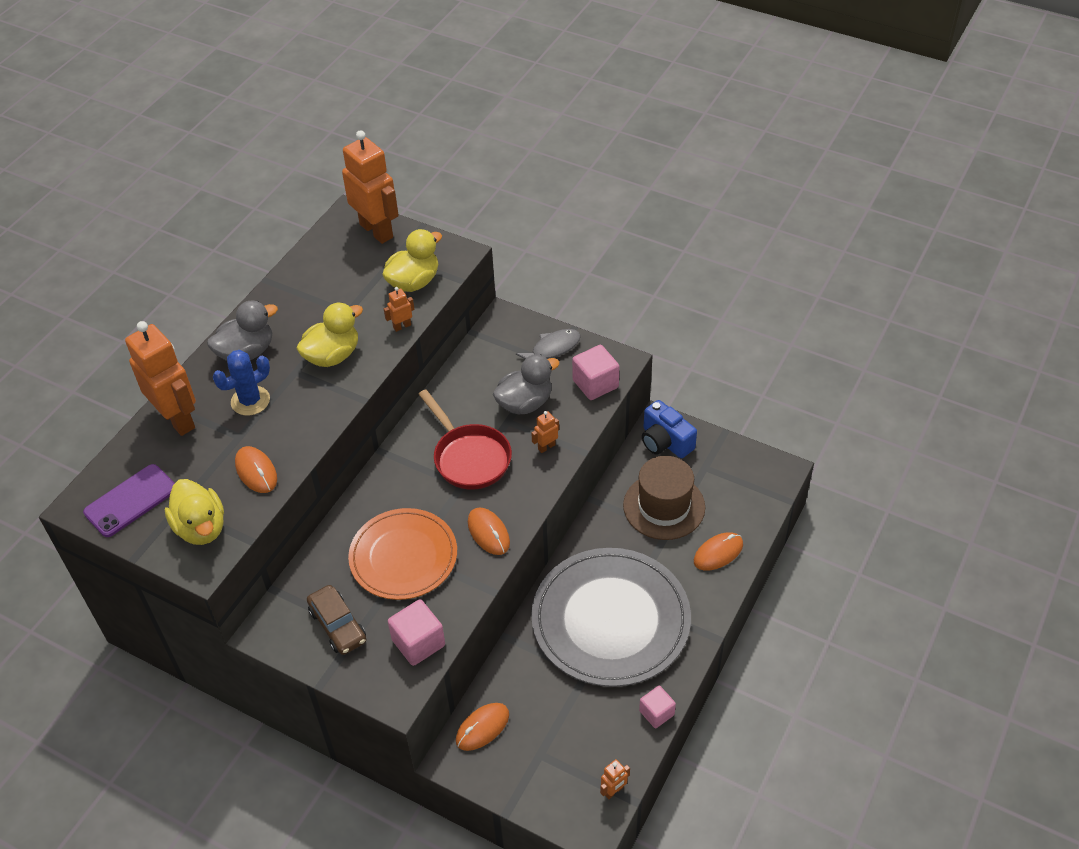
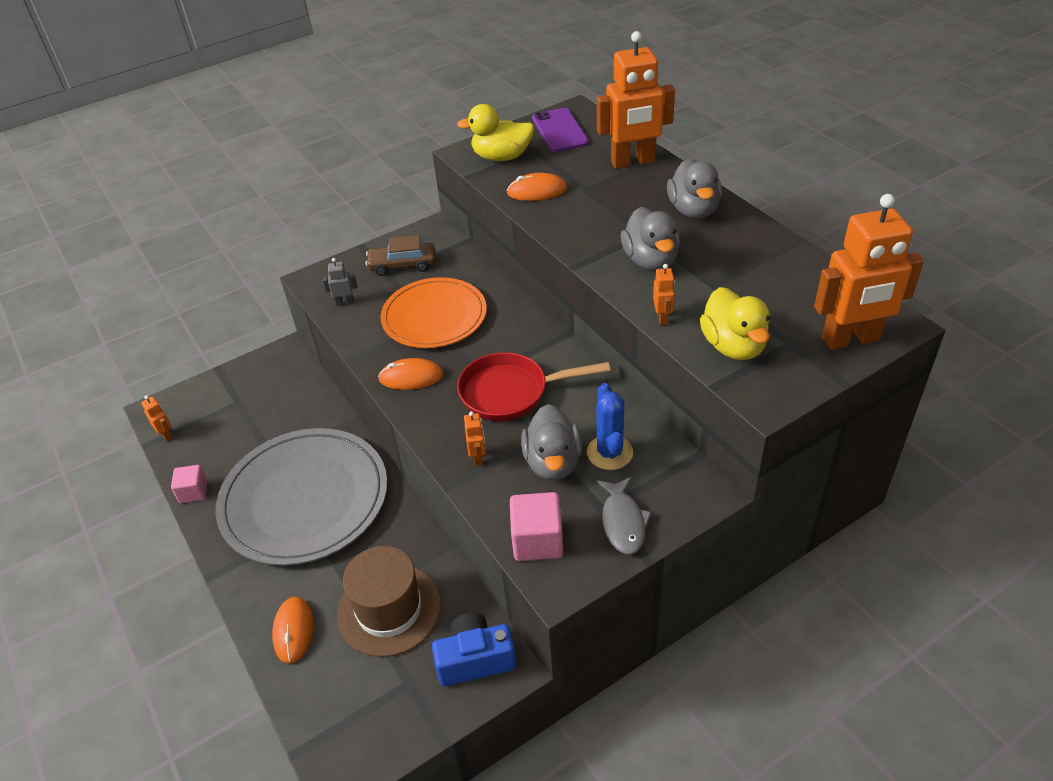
camera: 120 degrees right, 5 degrees down
blue cactus [213,350,270,416] -> blue cactus moved to [587,383,633,470]
yellow duck [296,302,363,367] -> grey duck [621,207,680,271]
pink cube [388,599,445,666] -> grey robot [323,258,357,306]
orange mouse [456,703,509,751] -> none
orange robot [600,759,630,799] -> orange robot turned 150 degrees clockwise [141,395,173,441]

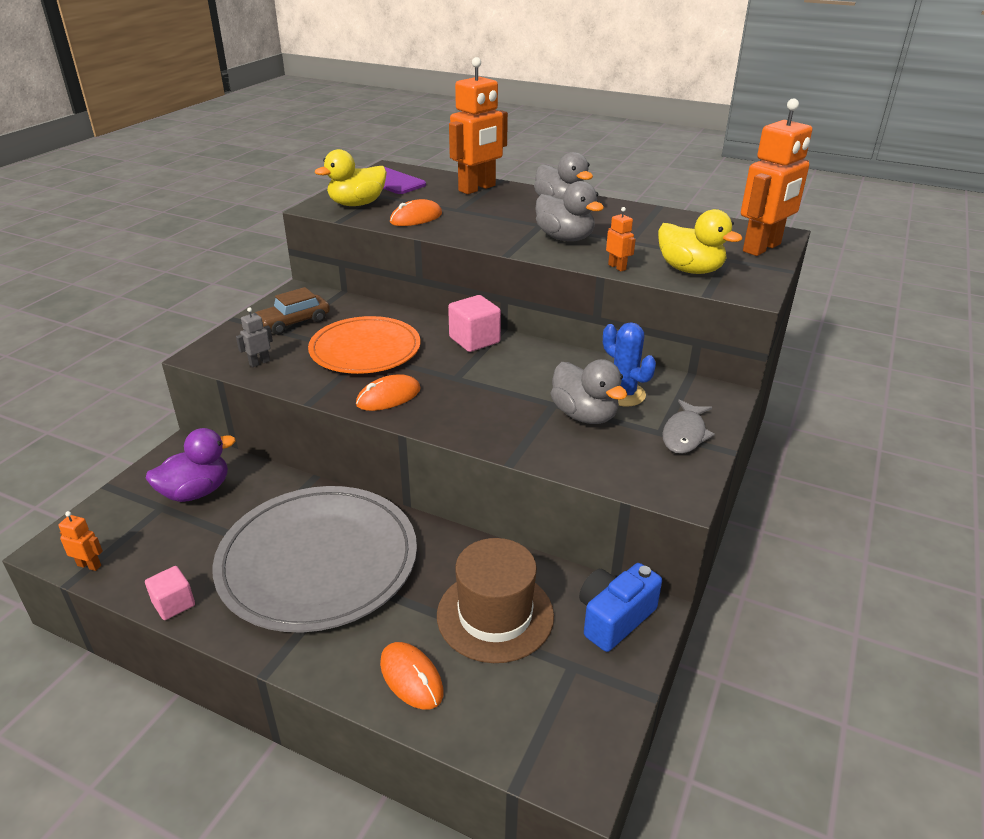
camera: 35 degrees left, 10 degrees down
red pan [457,352,610,421] -> none
orange robot [464,411,486,466] -> none
pink cube [510,492,563,561] -> pink cube moved to [448,295,501,352]
grey fish [597,477,652,555] -> grey fish turned 60 degrees clockwise [662,399,715,454]
none -> purple duck [145,428,236,502]

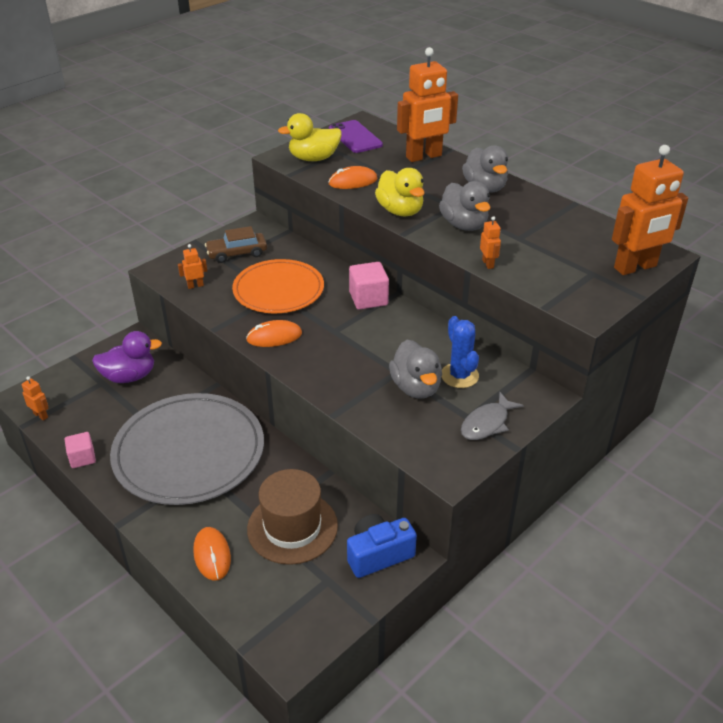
camera: 20 degrees right, 5 degrees up
grey robot [236,307,273,367] -> orange robot [178,244,207,289]
yellow duck [658,209,742,274] -> yellow duck moved to [375,168,425,216]

